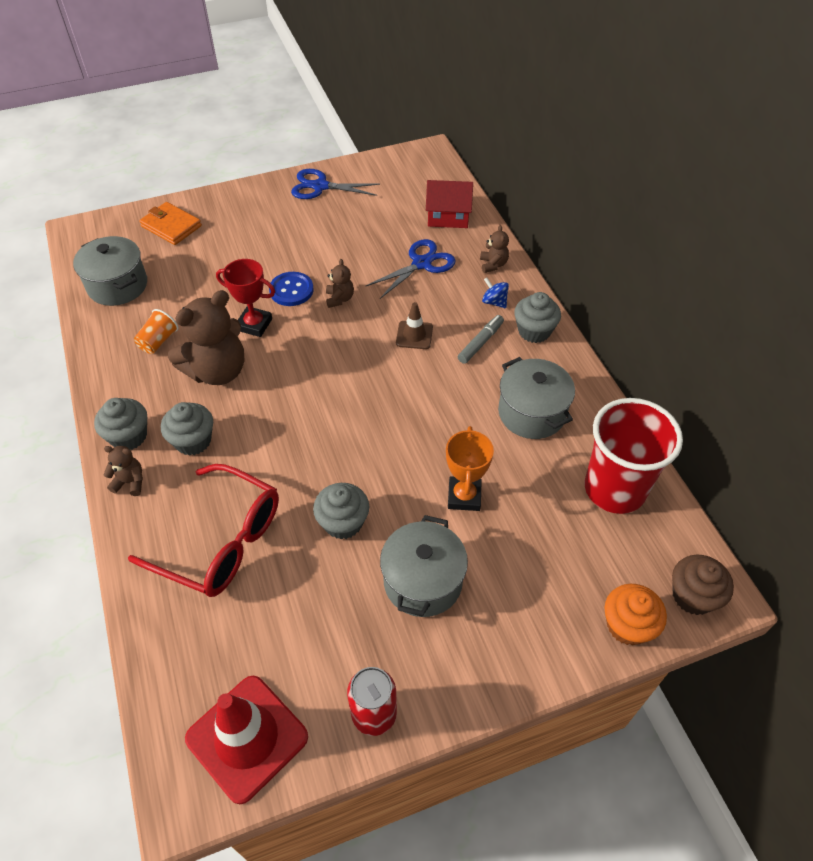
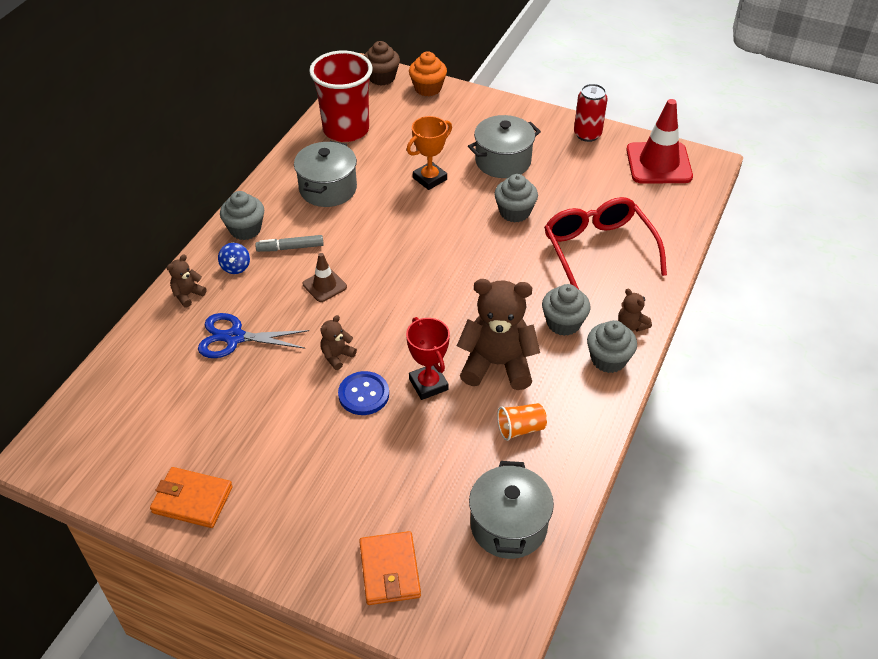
camera: 135 degrees left, 5 degrees down
blue scissors [291,169,380,199] -> orange wallet [150,467,233,528]
red house [426,180,473,228] -> none

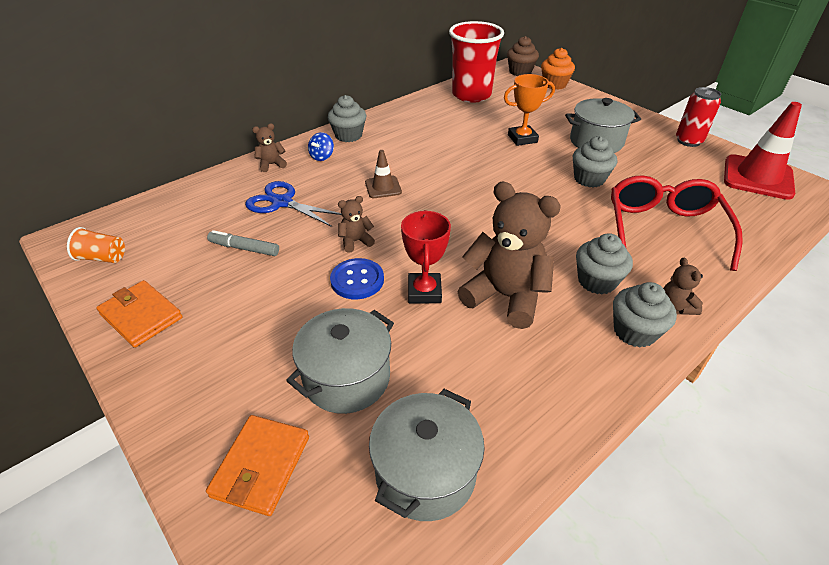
camera: 25 degrees right, 5 degrees down
grey marker [255,235,324,252] -> grey marker moved to [207,230,279,256]
grey pot [294,141,357,207] -> grey pot moved to [286,308,394,414]
orange cup [497,403,547,441] -> orange cup moved to [67,227,125,263]

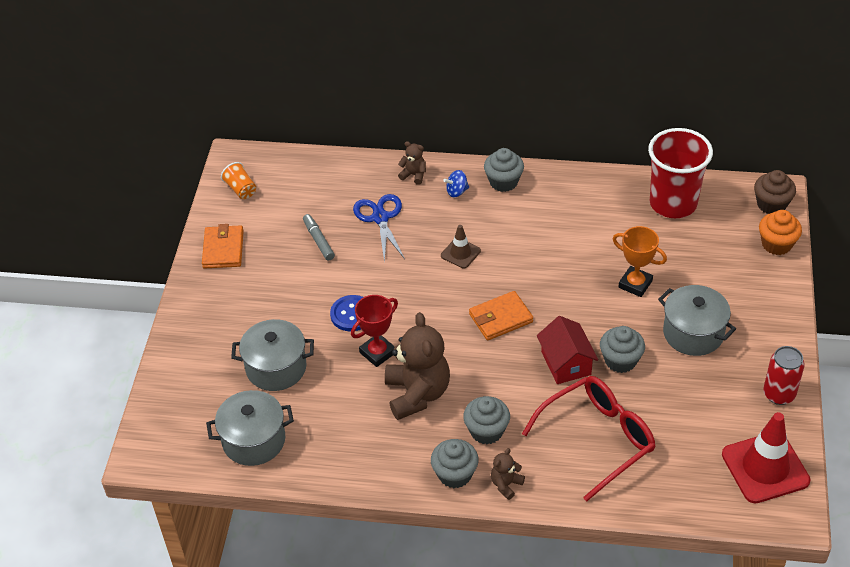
camera: 50 degrees right, 5 degrees up
orange wallet [206,415,309,516] -> orange wallet moved to [469,291,533,340]
brown teddy bear [338,196,375,253] -> none
none -> red house [537,316,598,384]

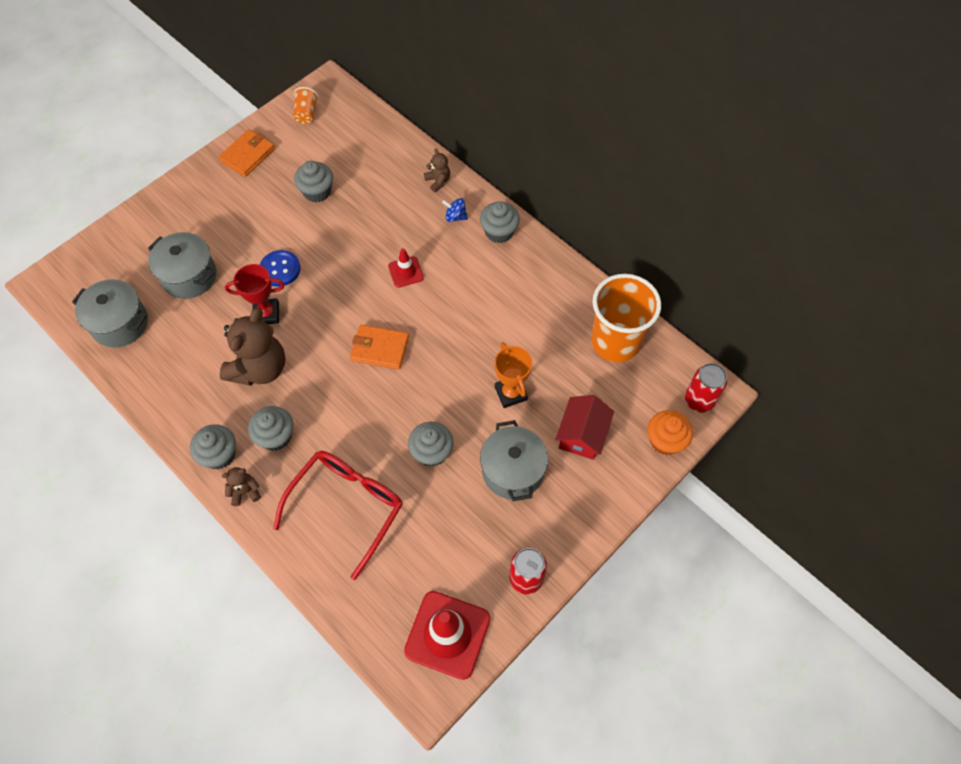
camera: 35 degrees right, 15 degrees up
grey marker [303,214,335,261] -> grey cupcake [294,161,333,202]
blue scissors [353,194,405,263] -> none
brown traffic cone [441,225,481,269] -> red traffic cone [388,248,424,288]
red glasses [522,376,655,501] -> red glasses turned 60 degrees counterclockwise [273,451,403,580]
red house [537,316,598,384] -> red house moved to [555,395,614,460]
red cup [648,128,713,218] -> orange cup [591,274,661,362]
brown cupcake [754,170,796,214] -> red can [685,363,727,413]

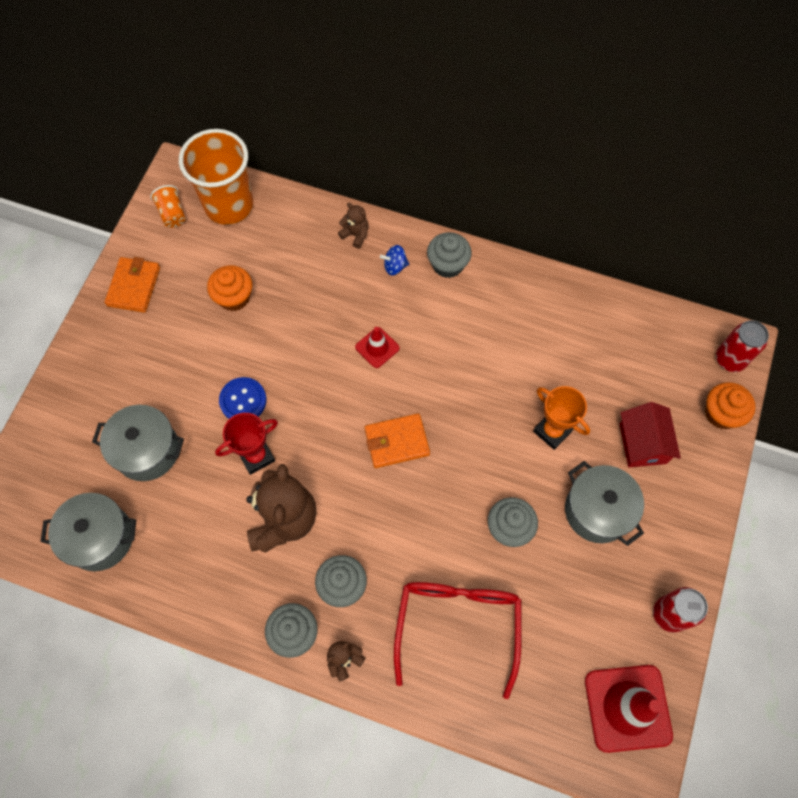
camera: 25 degrees left, 5 degrees up
grey cupcake [294,161,333,202] -> orange cupcake [207,265,252,311]
orange cup [591,274,661,362] -> orange cup moved to [179,129,253,225]

